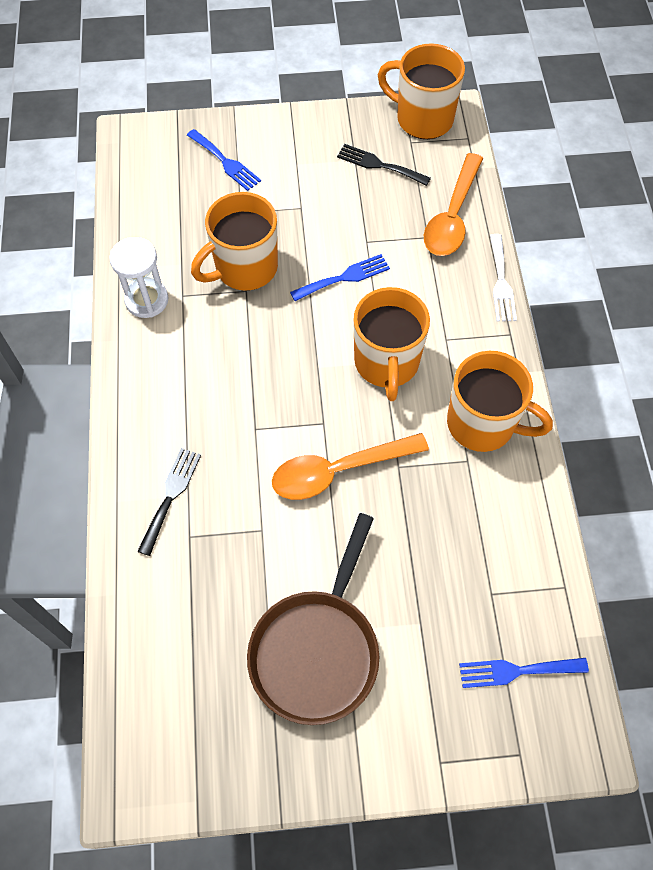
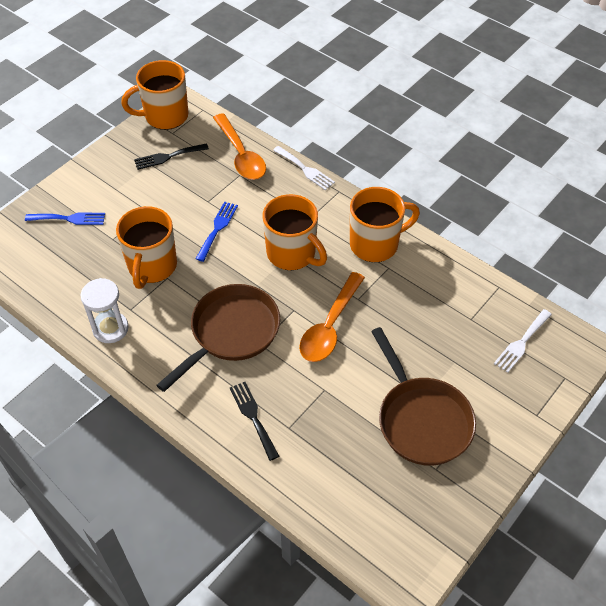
camera: 45 degrees left, 10 degrees down
blue fork [459,658,589,688] -> white fork [494,309,552,373]
none -> brown pan [156,284,280,392]

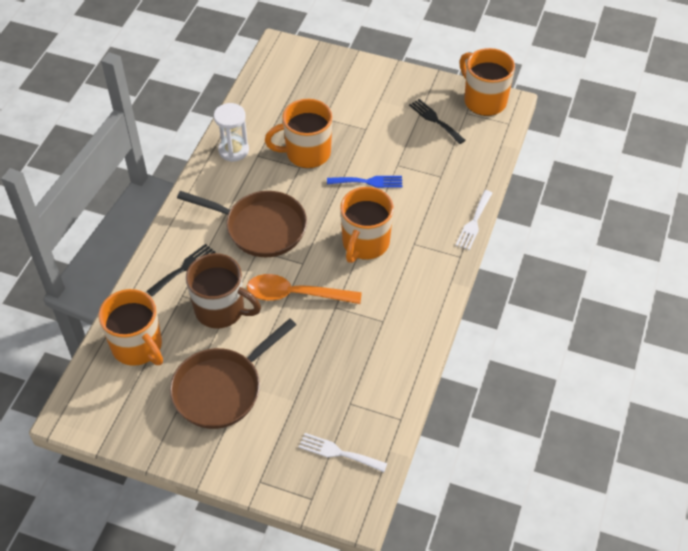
camera: 70 degrees right, 0 degrees up
blue fork [25,212,105,225] -> none
orange spoon [213,113,266,180] -> none
orange mug [350,187,420,262] -> orange mug moved to [99,289,163,366]
none -> brown mug [186,253,261,329]

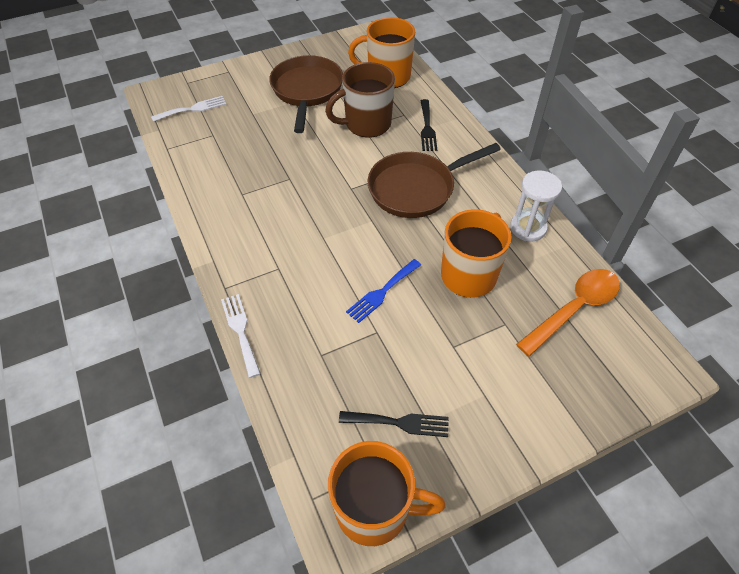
camera: 135 degrees right, 0 degrees up
orange spoon [247,274,362,304] -> orange spoon moved to [516,269,620,357]
orange mug [340,187,394,263] -> none

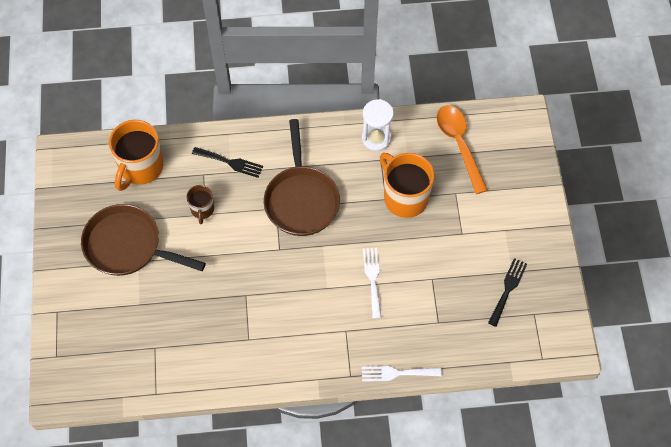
camera: 70 degrees left, 10 degrees up
white fork [151,96,227,122] -> white fork moved to [363,248,381,319]
brown mug [325,62,395,137] -> brown mug [186,185,214,224], size x0.53
orange mug [328,441,446,546] -> none
blue fork [346,259,421,323] -> none

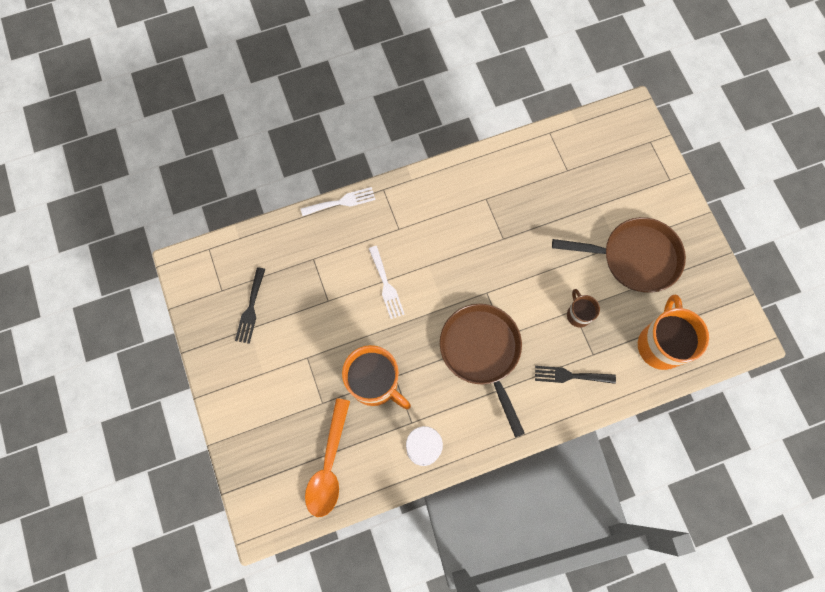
camera: 165 degrees right, 10 degrees up
orange spoon [437,105,488,194] -> orange spoon turned 45 degrees clockwise [305,398,350,517]

